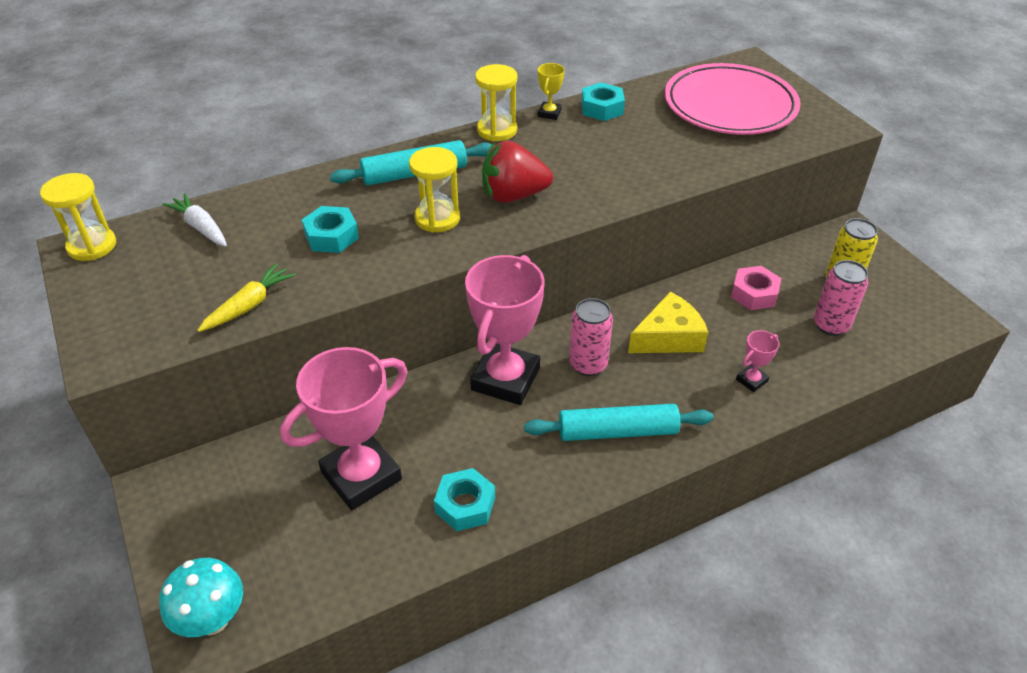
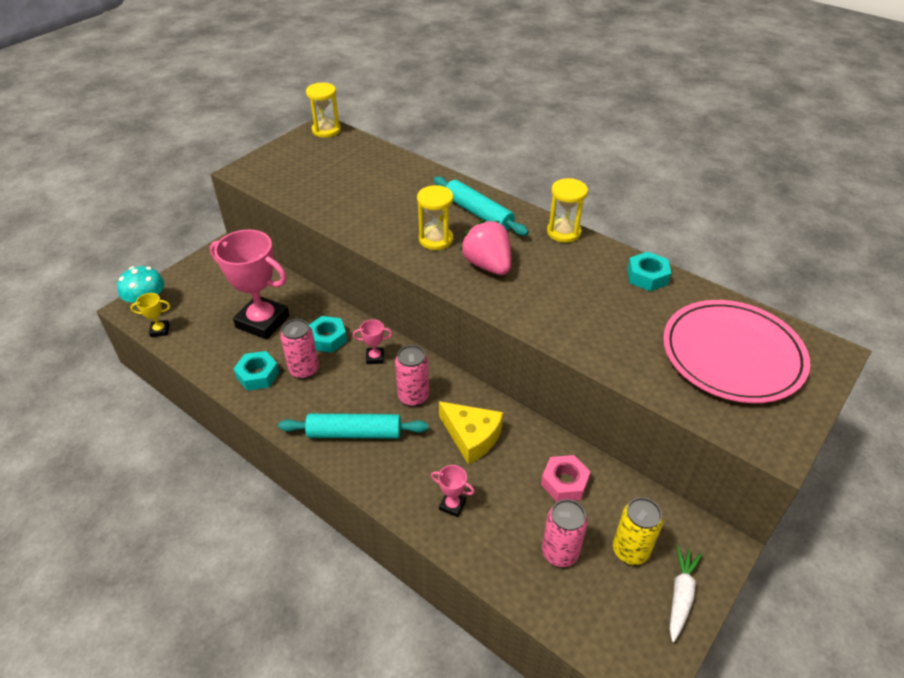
camera: 65 degrees right, 0 degrees up
white carrot [162,193,227,246] -> white carrot moved to [670,546,702,642]
yellow carrot [197,263,296,332] -> none
turquoise nut [302,206,359,253] -> turquoise nut moved to [309,316,347,353]
pink trophy [465,255,545,405] -> pink trophy [353,319,392,364], size x0.43
red strawberry [482,141,553,203] -> pink strawberry [460,219,511,275]
turquoise rolling pin [524,404,714,441] -> turquoise rolling pin turned 60 degrees counterclockwise [278,414,428,439]
yellow trophy [538,63,565,120] -> yellow trophy moved to [130,293,170,337]
none -> pink can [280,319,319,379]

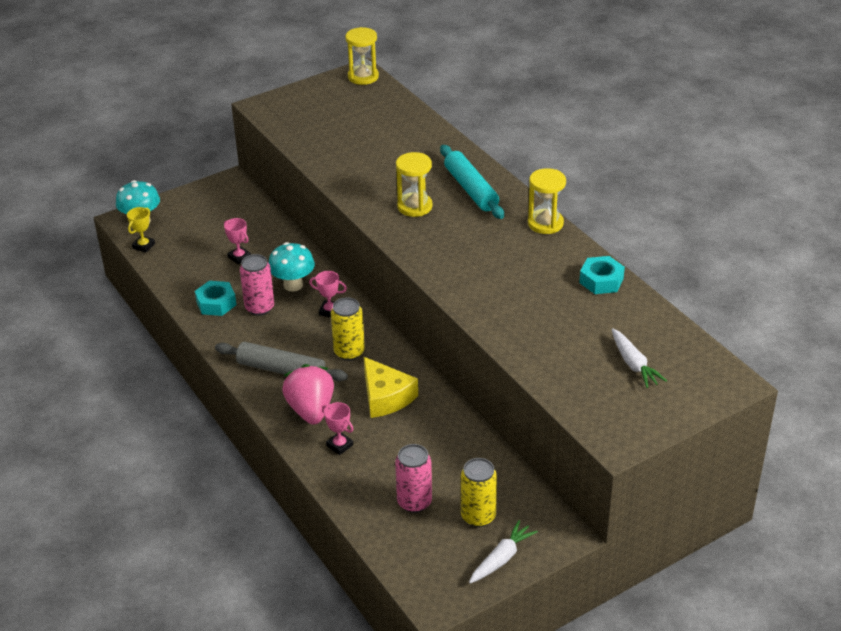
camera: 20 degrees right, 5 degrees down
yellow trophy [130,293,170,337] -> yellow trophy turned 75 degrees counterclockwise [127,207,155,252]
pink trophy [210,230,289,340] -> pink trophy [224,218,251,264], size x0.43
turquoise rolling pin [278,414,428,439] -> grey rolling pin [215,342,348,381]
turquoise nut [309,316,347,353] -> turquoise mushroom [269,242,315,292]
pink can [395,345,429,406] -> yellow can [331,297,365,361]
pink strawberry [460,219,511,275] -> pink strawberry moved to [282,364,334,425]
pink nut [541,455,591,502] -> none
pink plate [663,300,810,403] -> white carrot [612,328,667,388]

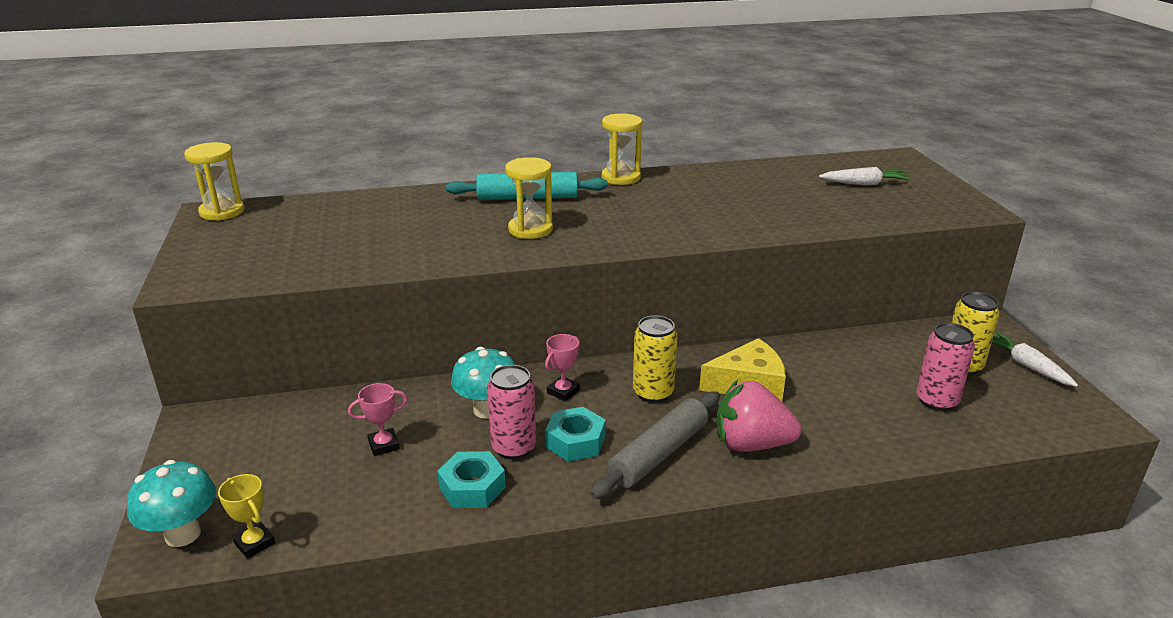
camera: 70 degrees left, 10 degrees down
pink trophy [322,402,353,455] -> none
turquoise nut [579,256,625,294] -> turquoise nut moved to [545,407,606,461]

